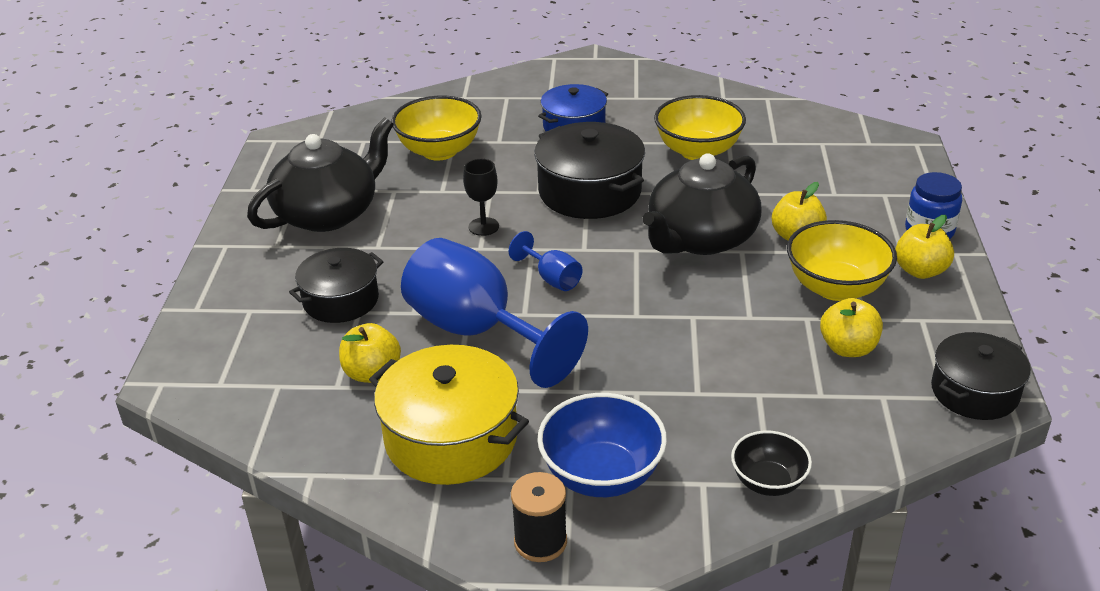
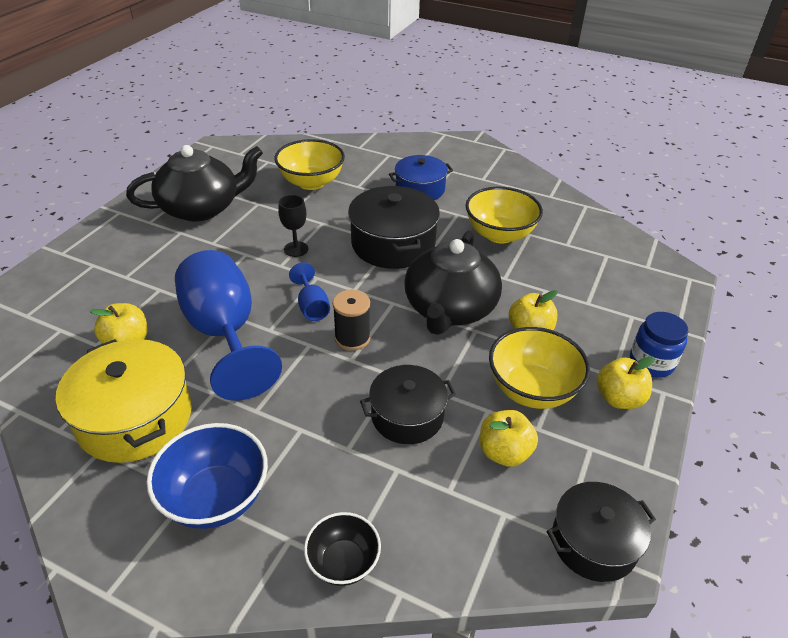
camera: 20 degrees right, 5 degrees up
black pot [289,248,384,323] -> black pot moved to [360,365,456,444]
black spool [511,472,567,562] -> black spool moved to [333,290,371,351]
black teapot [642,153,761,255] -> black teapot turned 45 degrees counterclockwise [404,230,502,335]

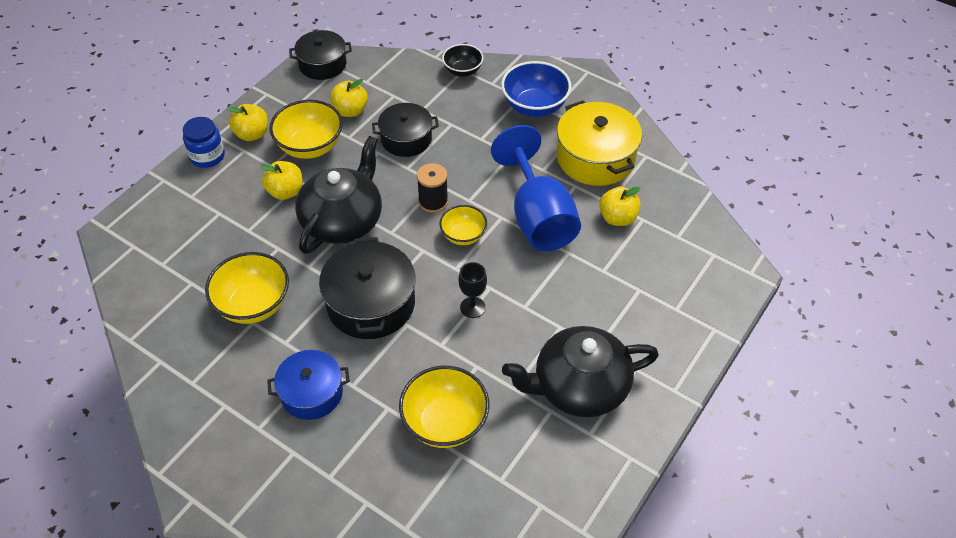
camera: 170 degrees left, 10 degrees up
blue goblet [289,262,330,321] -> yellow bowl [440,205,487,245]

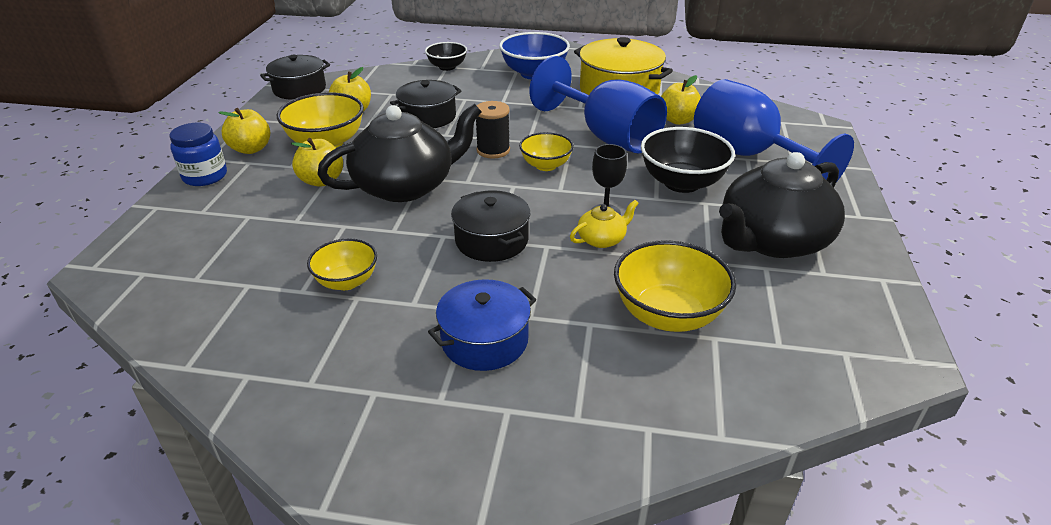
camera: 25 degrees left, 15 degrees down
yellow bowl [205,252,289,324] -> yellow bowl [307,239,377,290], size x0.62
black teapot [295,136,382,254] -> black teapot turned 60 degrees clockwise [317,104,481,202]
black pot [319,237,416,339] -> black pot [451,190,530,262], size x0.66
none -> yellow teapot [570,200,639,248]
none -> black bowl [641,127,735,193]
none -> blue goblet [694,79,854,181]

